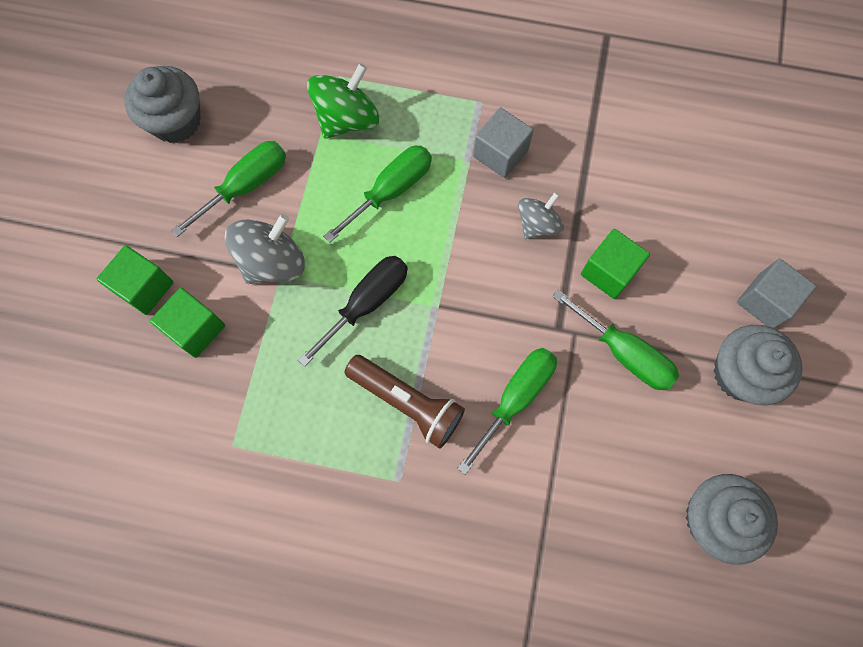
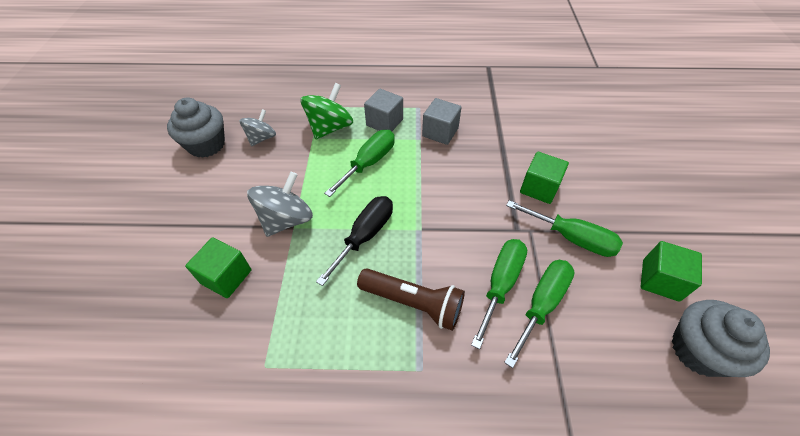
camera: 10 degrees left, 20 degrees down
green cube [97,245,174,315] -> green cube moved to [641,241,702,302]
green screwdriver [171,141,286,237] -> green screwdriver moved to [504,260,575,368]
grey spinning top [518,192,564,239] -> grey spinning top moved to [239,109,276,146]
grey cupcake [714,325,803,405] -> none
grey cube [737,259,816,328] -> grey cube moved to [364,89,403,132]

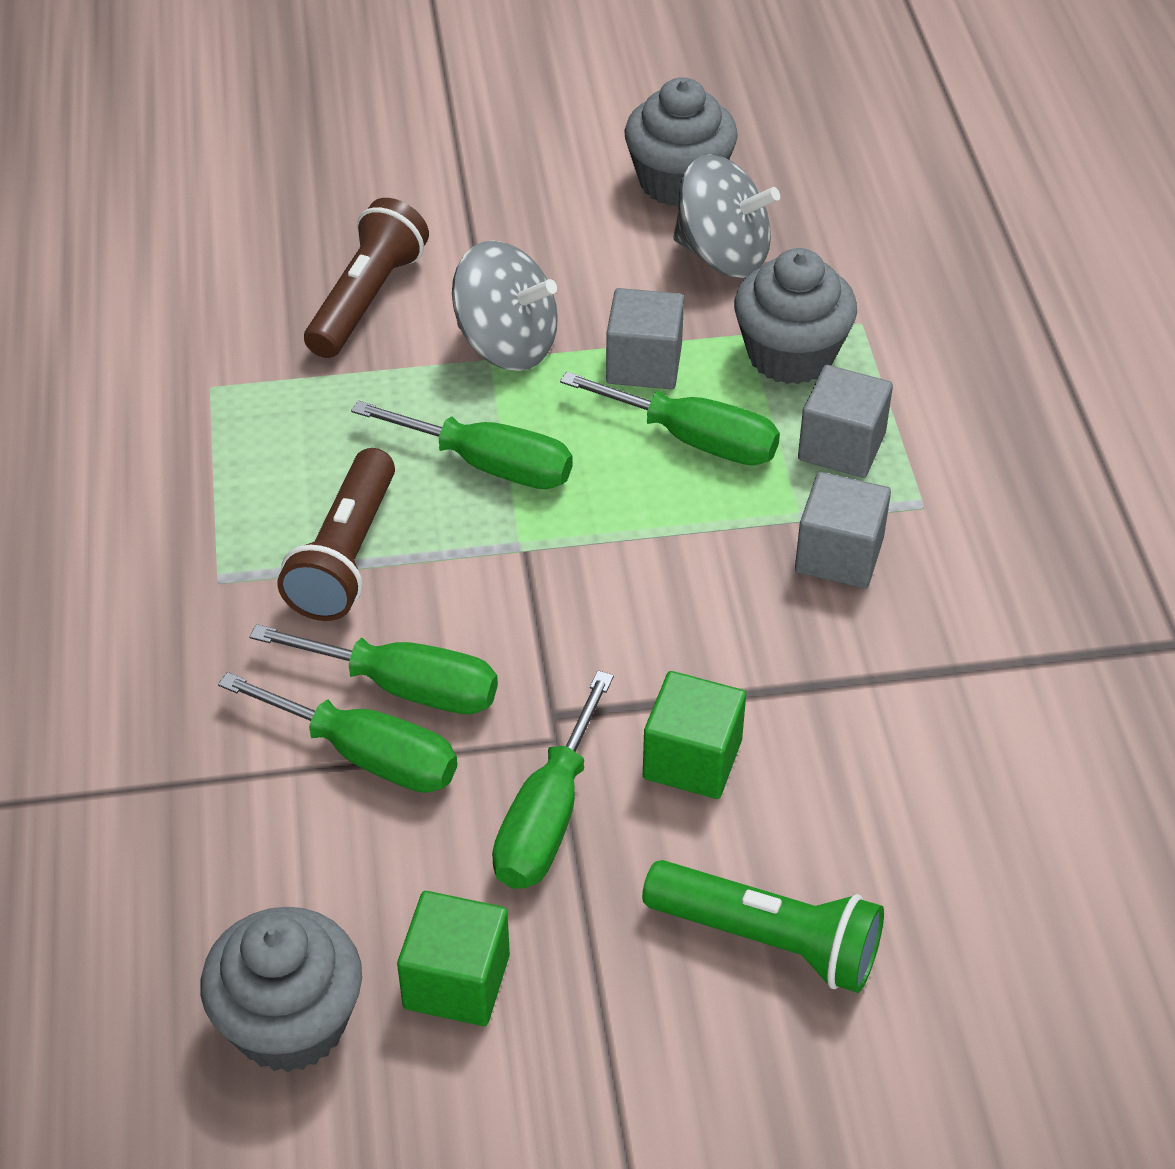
camera: 80 degrees right, 5 degrees down
green cube [185,237,251,298] -> brown flashlight [304,198,429,358]
grey spinning top [239,109,276,146] -> grey spinning top [673,155,780,278], size x1.54
green spinning top [300,83,353,139] -> grey cupcake [734,248,857,384]
black screwdriver [316,196,393,286] -> green screwdriver [351,401,573,489]
none -> grey cube [606,288,684,389]
none -> green flashlight [642,860,884,993]

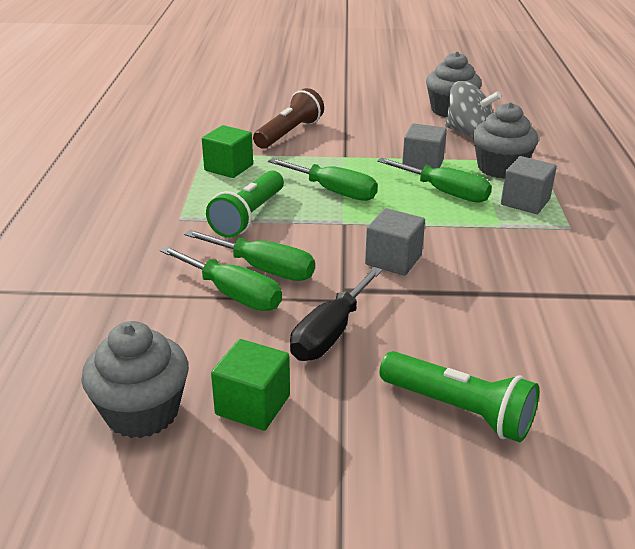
camera: 10 degrees right, 15 degrees down
brown flashlight [277,448,395,621] -> green flashlight [206,170,284,238]
grey spinning top [452,241,558,371] -> none
green screwdriver [492,670,614,889] -> black screwdriver [290,267,382,361]
green cube [643,671,746,799] -> green cube moved to [202,125,253,178]
grey cube [795,472,891,589] -> grey cube moved to [365,208,425,275]

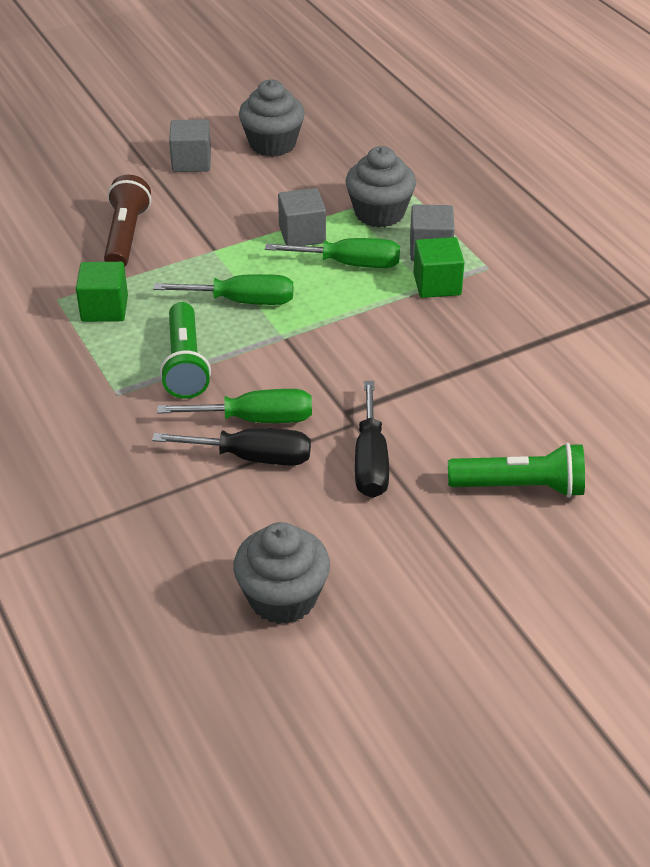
camera: 30 degrees left, 10 degrees up
green screwdriver [160,246,282,311] -> black screwdriver [152,428,311,466]
green cube [211,339,290,431] -> green cube moved to [413,237,464,298]
grey cube [365,208,425,275] -> grey cube moved to [169,119,211,172]
grey spinning top [445,81,501,138] -> none

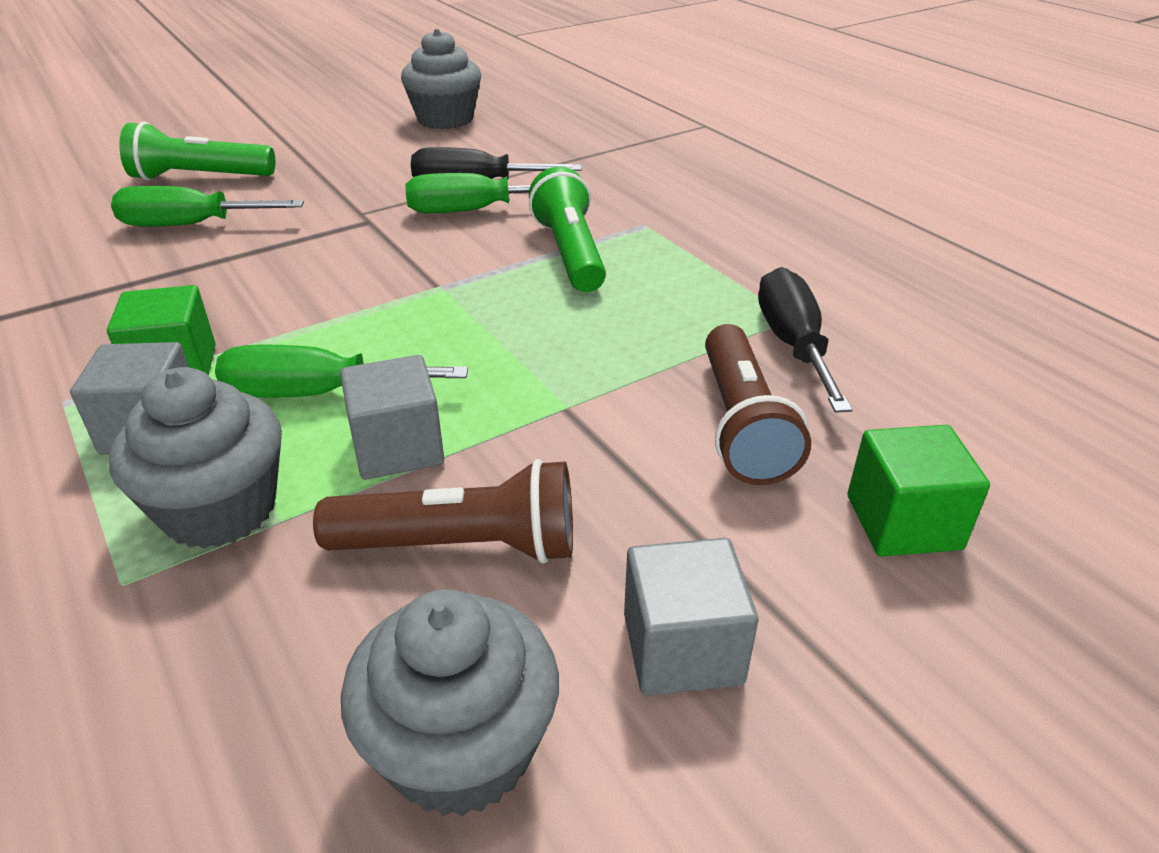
camera: 175 degrees right, 5 degrees down
green cube [76,262,128,322] -> green cube moved to [848,425,990,557]
green screwdriver [153,274,293,305] -> green screwdriver moved to [111,186,304,227]
black screwdriver [355,381,389,498] -> black screwdriver moved to [758,267,852,413]
none -> brown flashlight [313,459,573,563]

